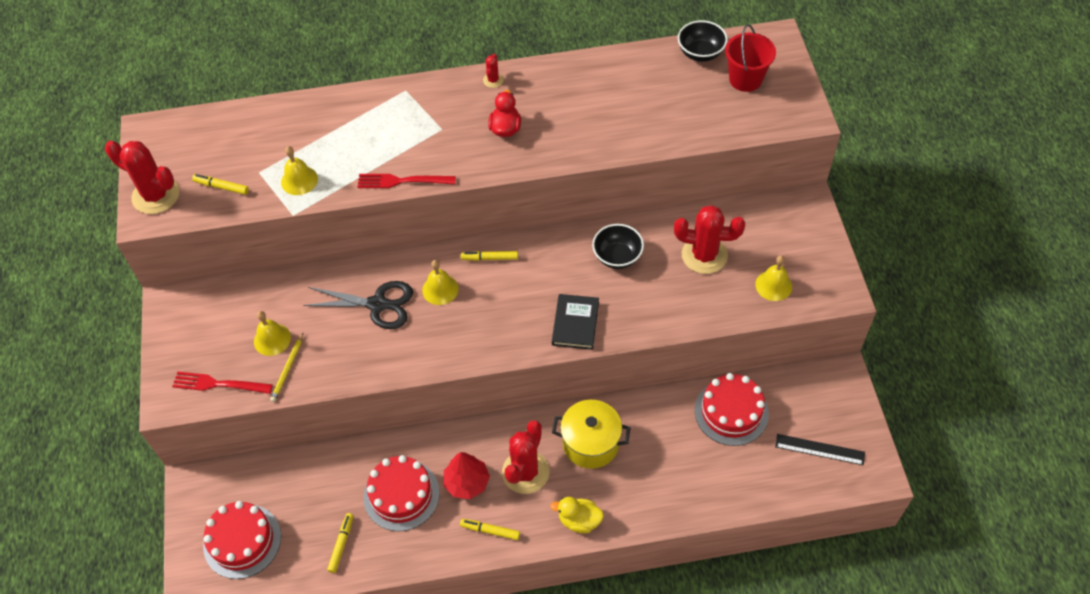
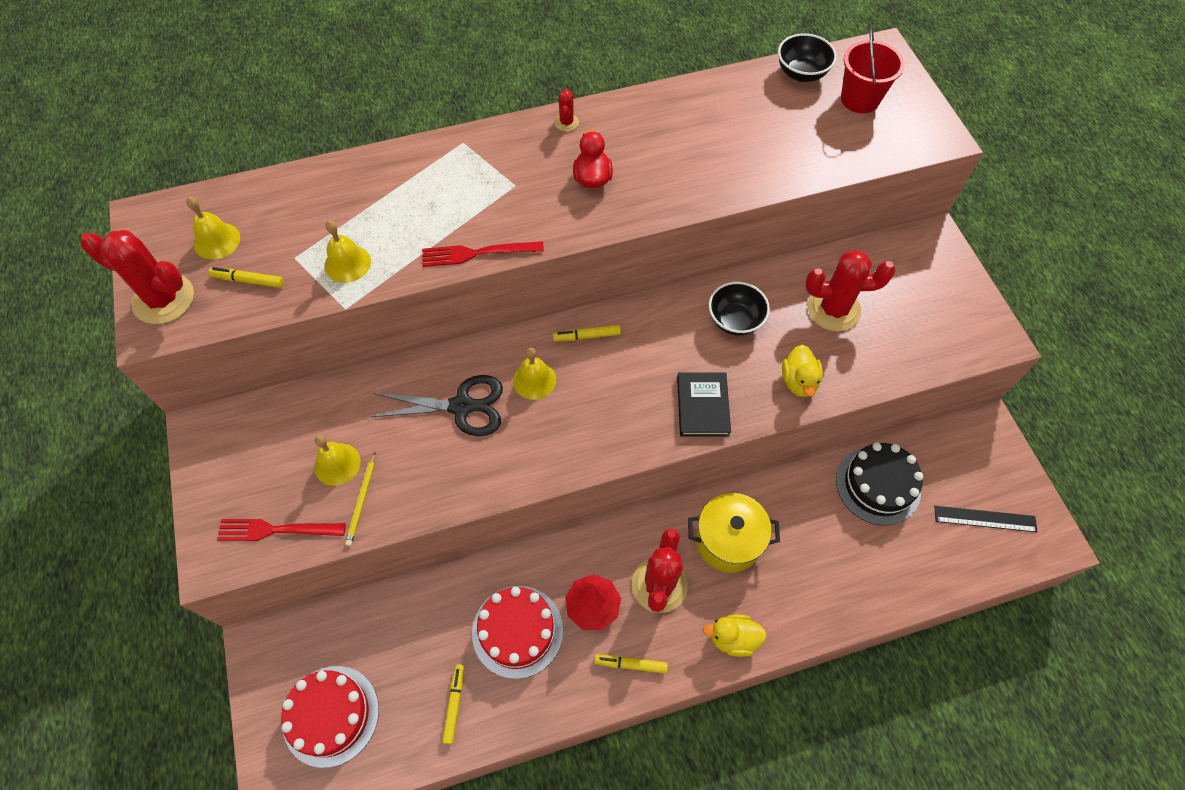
camera: 10 degrees left, 5 degrees up
red cake [695,373,769,446] -> black cake [836,442,924,526]
yellow bell [755,256,792,301] -> yellow bell moved to [186,197,240,260]
none -> yellow duck [782,345,823,397]

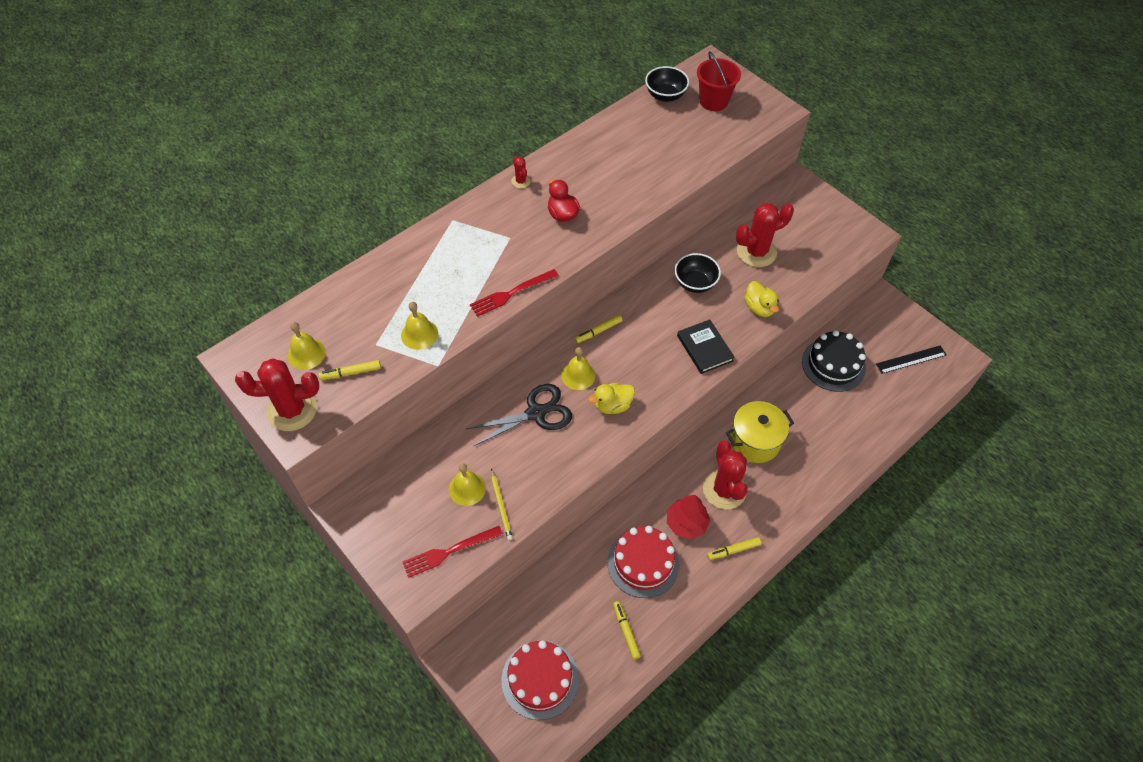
camera: 25 degrees left, 5 degrees down
yellow duck [703,614,767,657] -> yellow duck moved to [588,383,635,414]

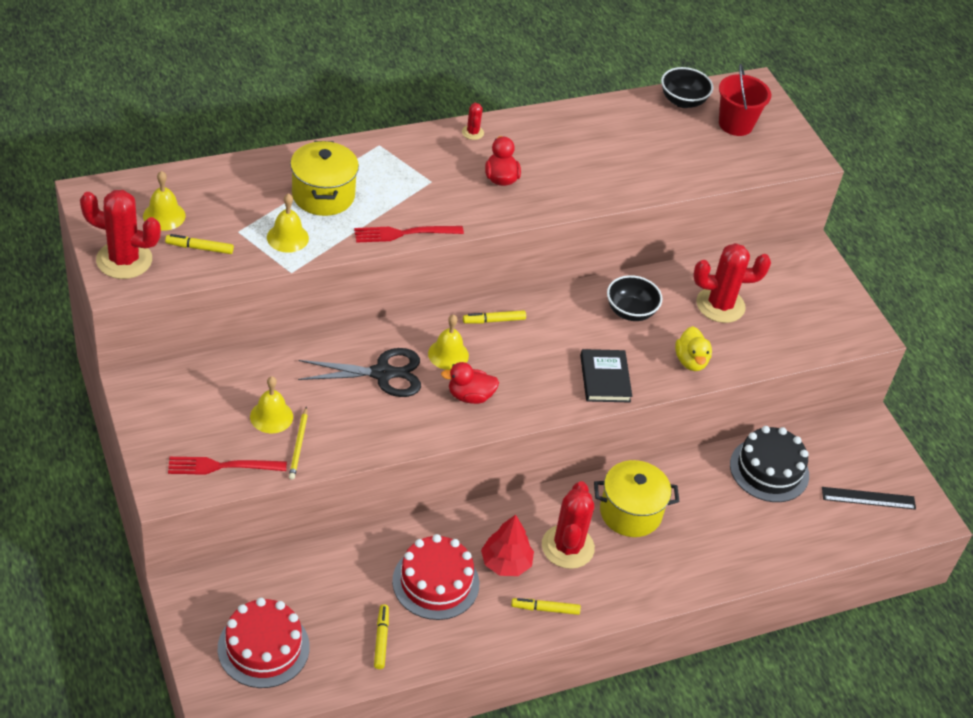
camera: 15 degrees right, 10 degrees down
yellow duck [588,383,635,414] -> red duck [441,362,499,404]
none -> yellow pot [290,141,359,216]

